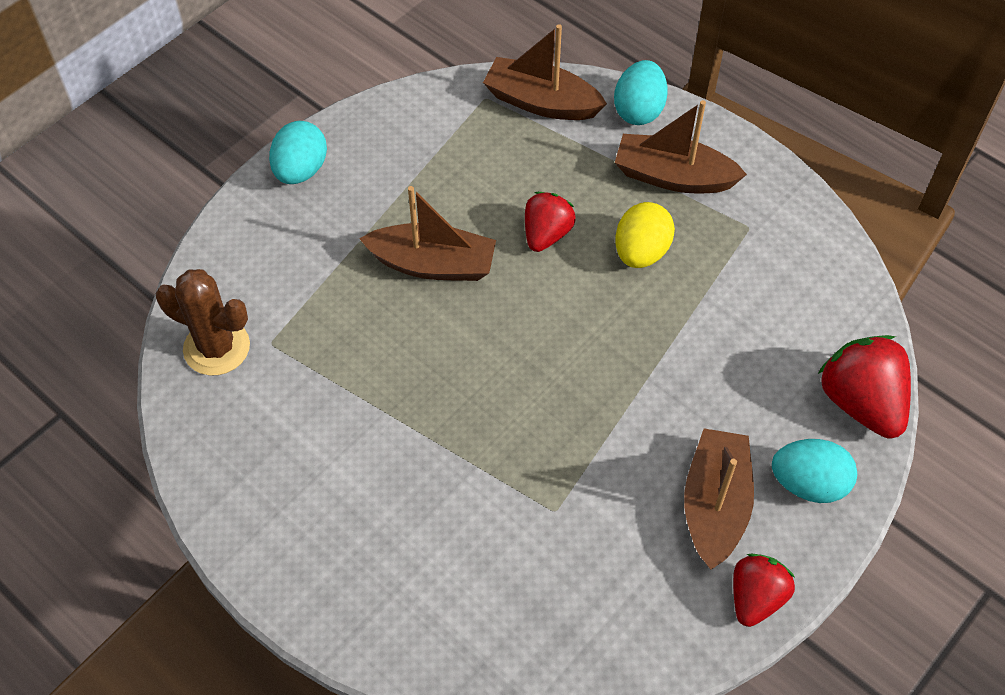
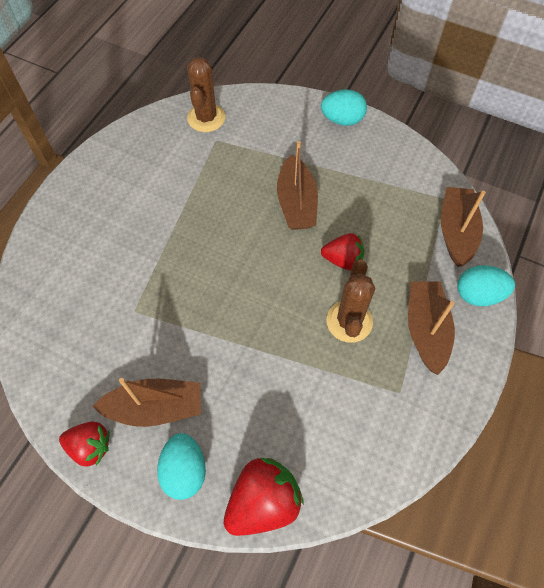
camera: 75 degrees right, 5 degrees up
yellow egg [615,202,675,268] -> brown cactus [326,260,375,343]

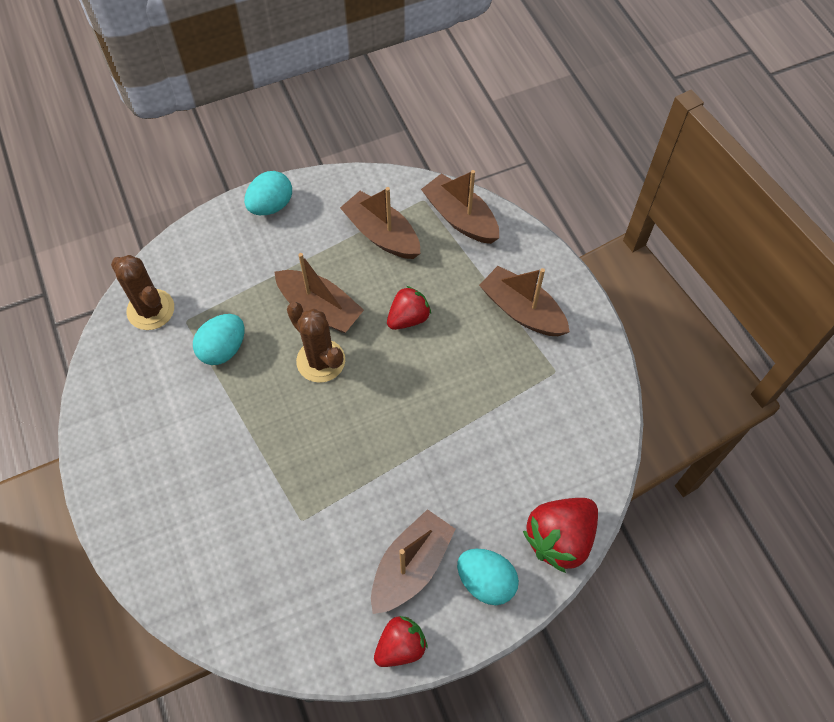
camera: 50 degrees left, 0 degrees up
red strawberry [224,458,304,536] -> red strawberry turned 135 degrees counterclockwise [523,498,598,573]
brown cactus [326,260,375,343] -> brown cactus moved to [287,302,345,383]
turquoise egg [457,265,515,306] -> turquoise egg moved to [193,314,244,365]
none -> brown boat [340,187,420,259]

